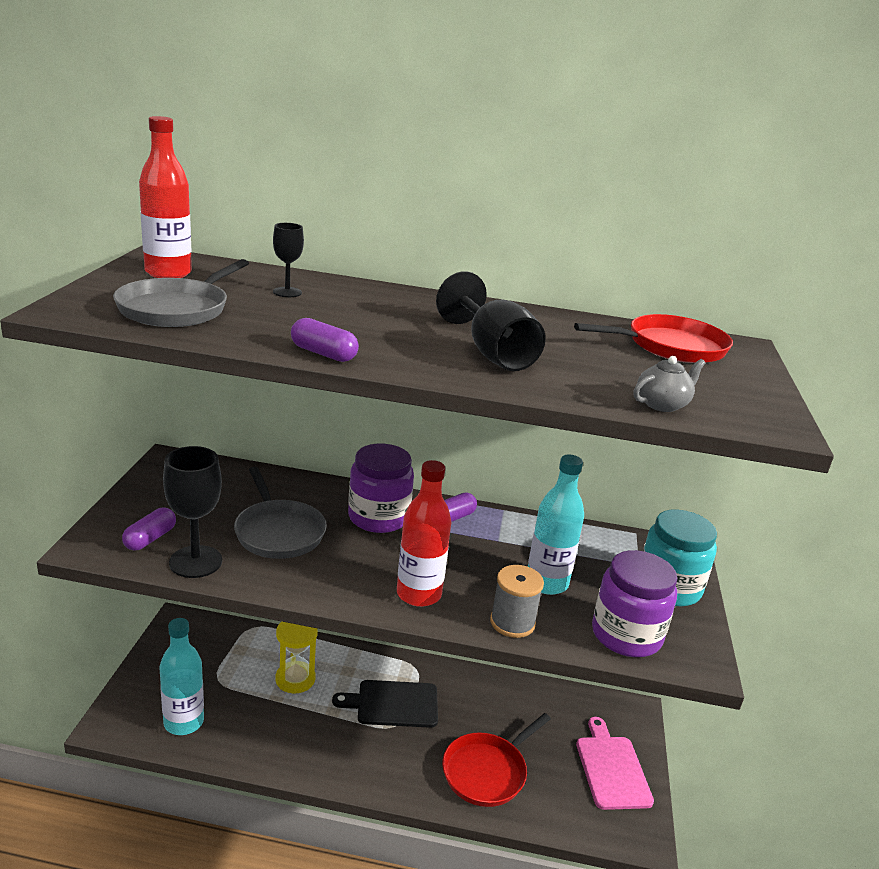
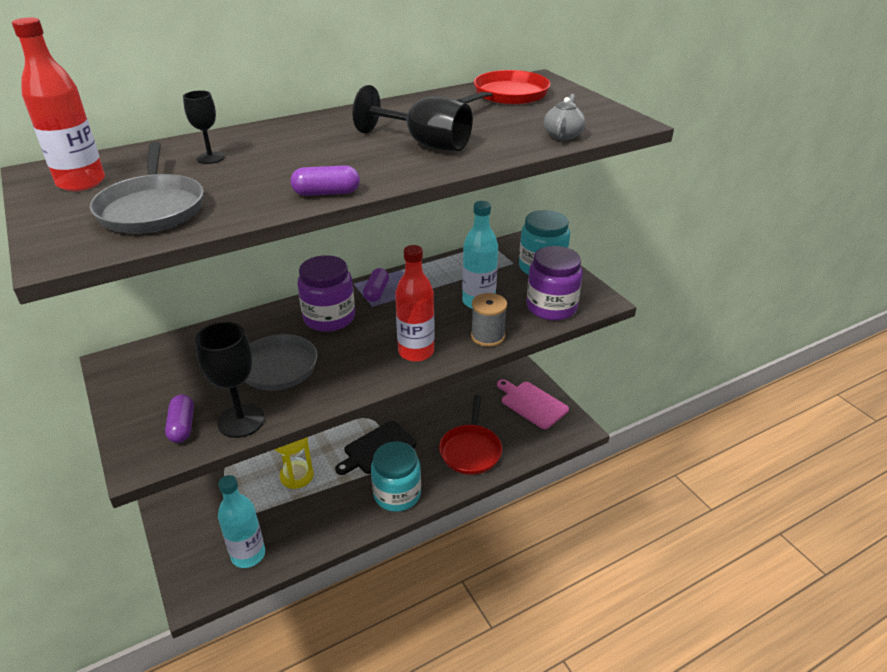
camera: 35 degrees left, 10 degrees up
none -> turquoise jar [371,441,421,512]

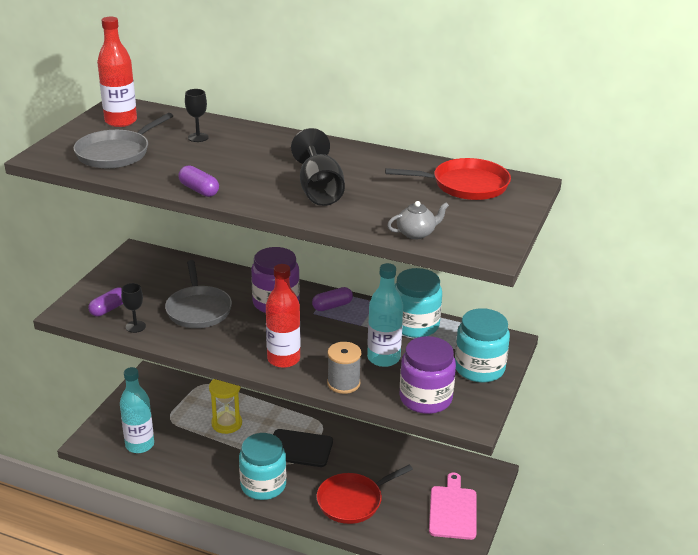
camera: 50 degrees right, 5 degrees down
black goblet [195,322,265,438] -> black goblet [121,283,146,333], size x0.55
none -> turquoise jar [395,268,442,338]

